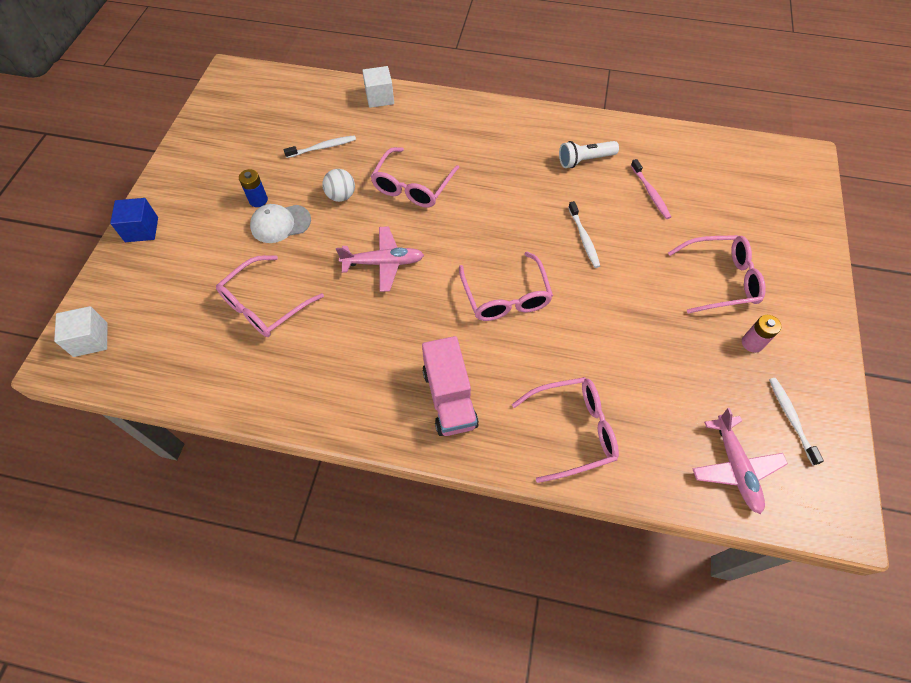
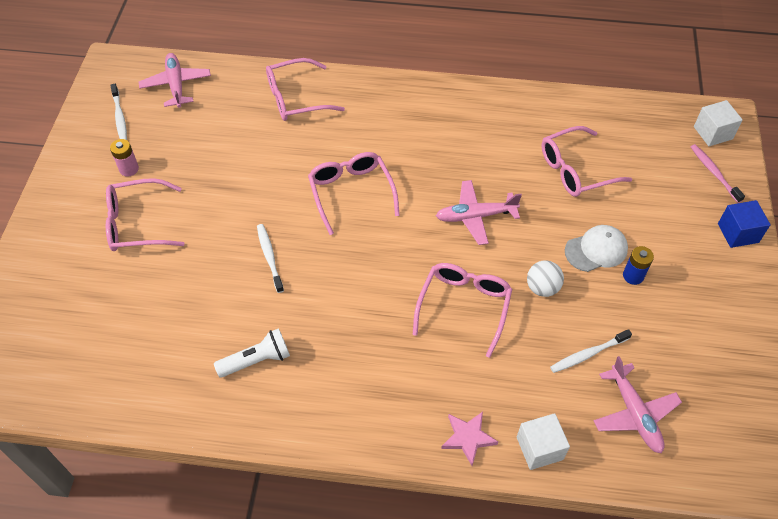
camera: 175 degrees right, 5 degrees down
pink glasses [216,255,324,337] -> pink glasses turned 150 degrees counterclockwise [542,126,632,197]
pink truck [422,336,479,436] -> none
pink toothbrush [631,159,671,219] -> pink toothbrush moved to [691,144,745,203]
none -> pink star [441,412,498,466]
none -> pink plane [593,356,682,453]

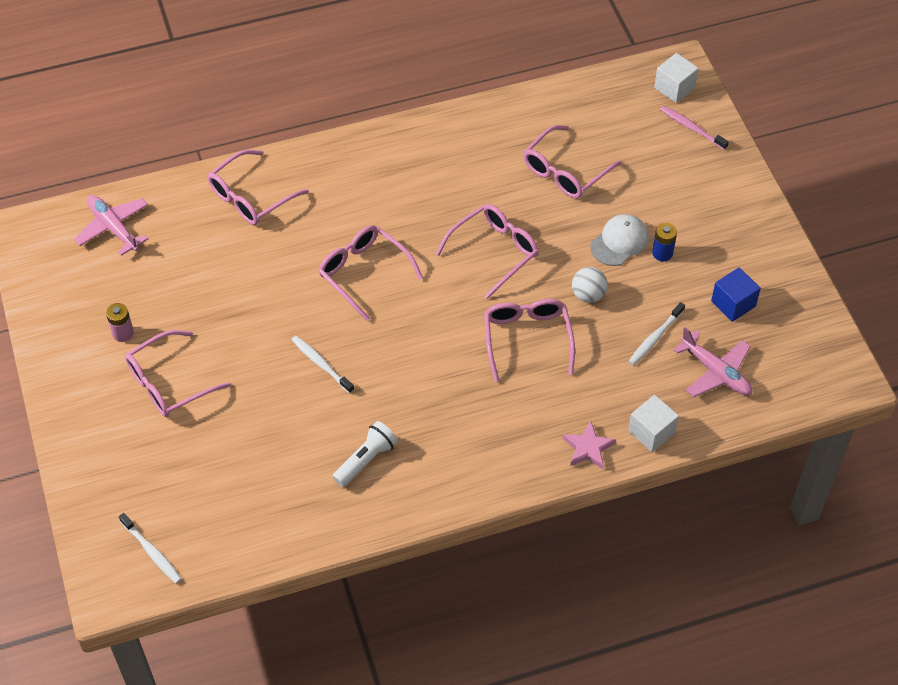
camera: 25 degrees left, 0 degrees up
white toothbrush [110,84,127,140] -> white toothbrush moved to [119,513,182,584]
pink plane [436,180,522,245] -> pink glasses [436,204,539,299]
blue cube [718,200,771,248] -> blue cube moved to [711,267,761,322]

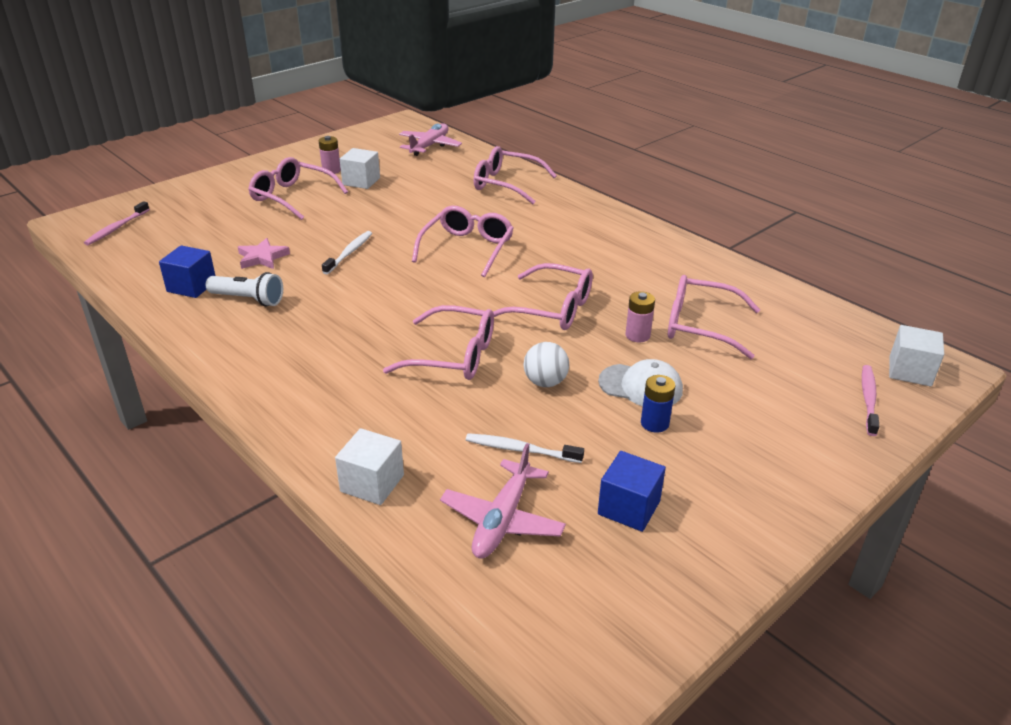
camera: 65 degrees right, 20 degrees down
white toothbrush [119,513,182,584] -> pink toothbrush [84,201,150,245]
pink glasses [484,299,575,382] -> pink glasses turned 45 degrees clockwise [383,305,494,380]
pink star [563,421,616,469] -> pink star moved to [238,238,290,269]
none -> blue cube [159,245,215,298]
none -> white cube [340,148,380,189]
none -> pink battery [625,291,655,342]

